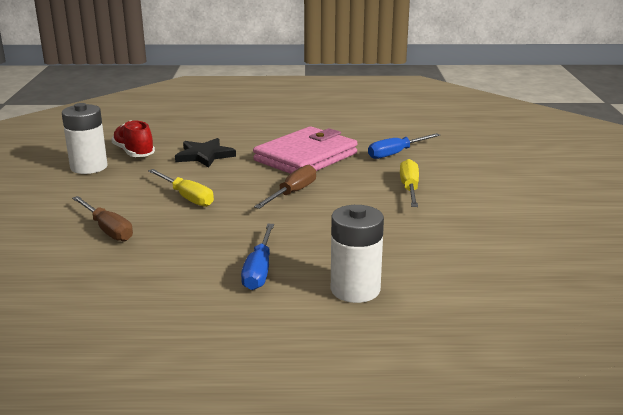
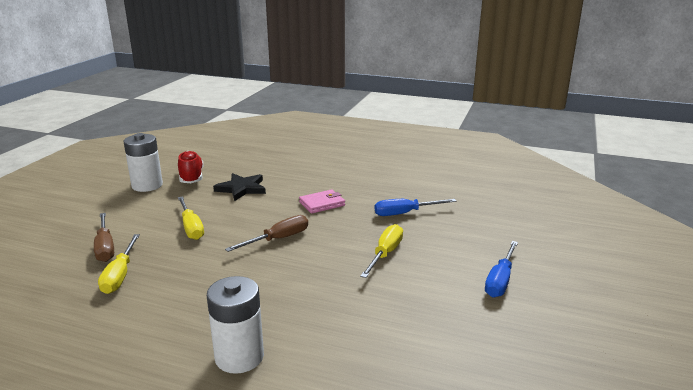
camera: 20 degrees right, 0 degrees up
blue screwdriver [241,224,274,290] -> blue screwdriver moved to [485,241,518,297]
pink wallet [253,126,357,174] -> pink wallet [299,189,345,214], size x0.49
none -> yellow screwdriver [98,234,140,294]

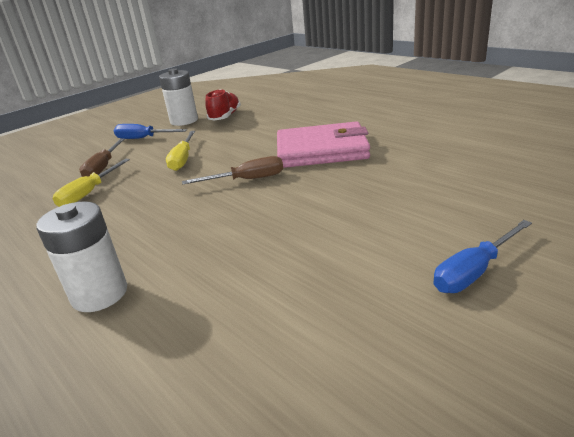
camera: 30 degrees right, 5 degrees up
black star [213,173,266,201] -> none
pink wallet [299,189,345,214] -> pink wallet [277,121,370,168], size x2.05
yellow screwdriver [360,224,403,278] -> none
blue screwdriver [375,199,457,216] -> blue screwdriver moved to [114,124,187,139]

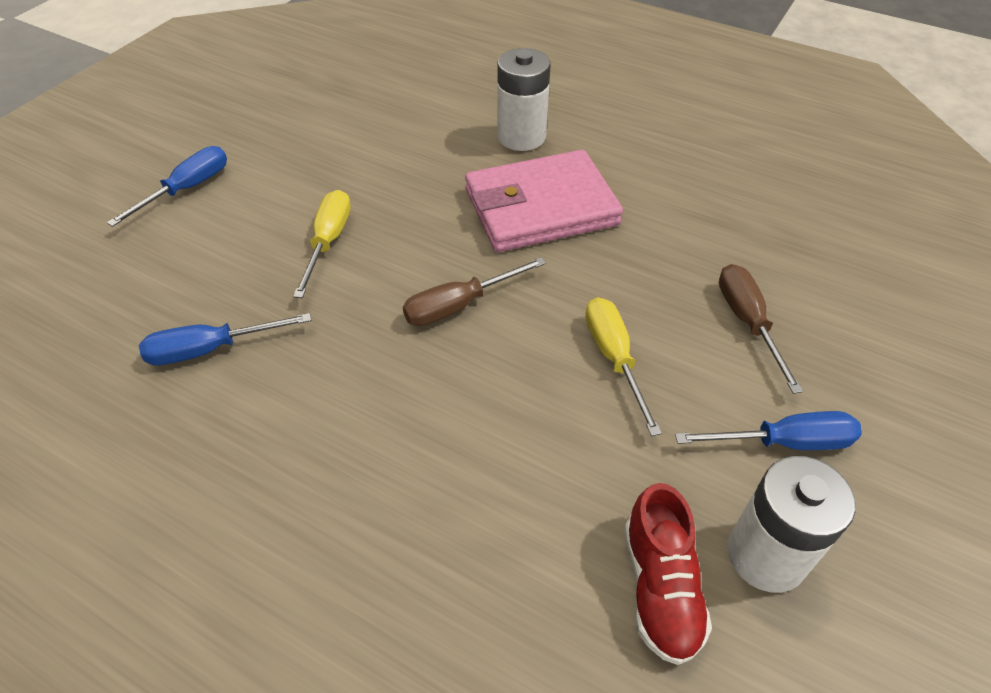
camera: 160 degrees right, 20 degrees up
yellow screwdriver [53,159,130,207] -> yellow screwdriver moved to [293,190,351,298]
pink wallet [277,121,370,168] -> pink wallet moved to [465,150,623,252]
none -> blue screwdriver [139,313,312,365]

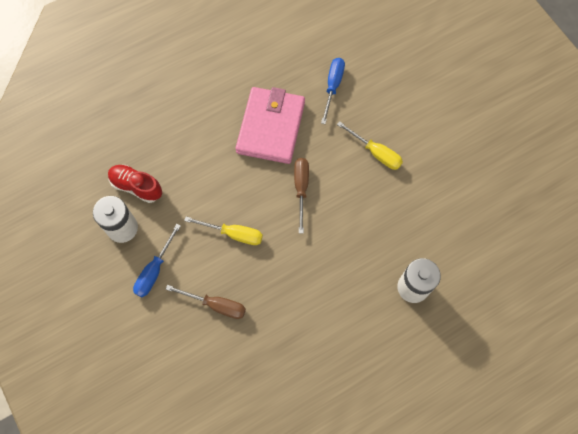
camera: 120 degrees right, 20 degrees up
blue screwdriver [107,146,227,227] -> none
pink wallet [465,150,623,252] -> pink wallet moved to [236,87,305,164]

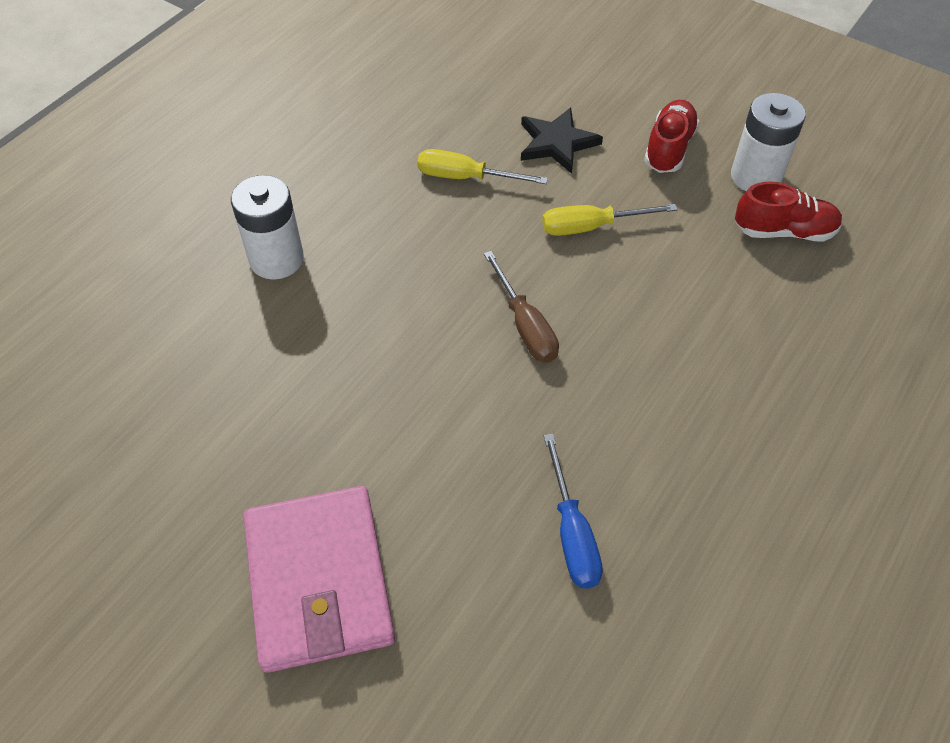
camera: 155 degrees right, 15 degrees down
blue screwdriver [133,224,181,297] -> red shoe [644,100,700,173]
brown screwdriver [166,285,246,319] -> black star [521,107,603,174]
pink wallet [236,87,305,164] -> pink wallet moved to [244,486,395,673]
yellow screwdriver [337,121,403,170] -> yellow screwdriver moved to [417,149,548,184]

